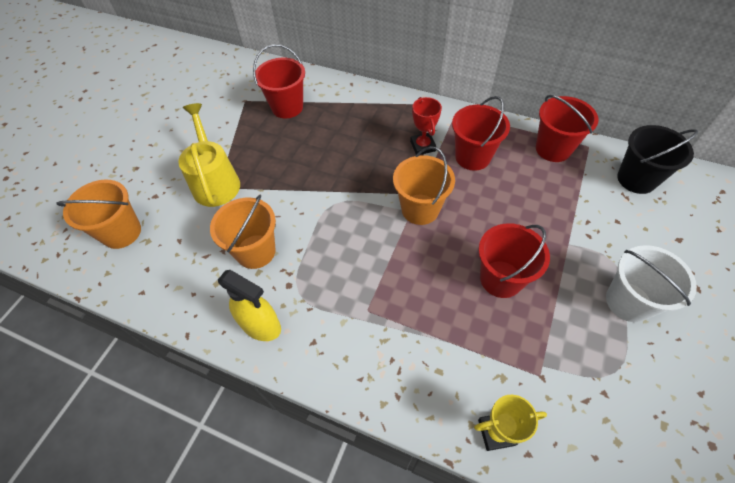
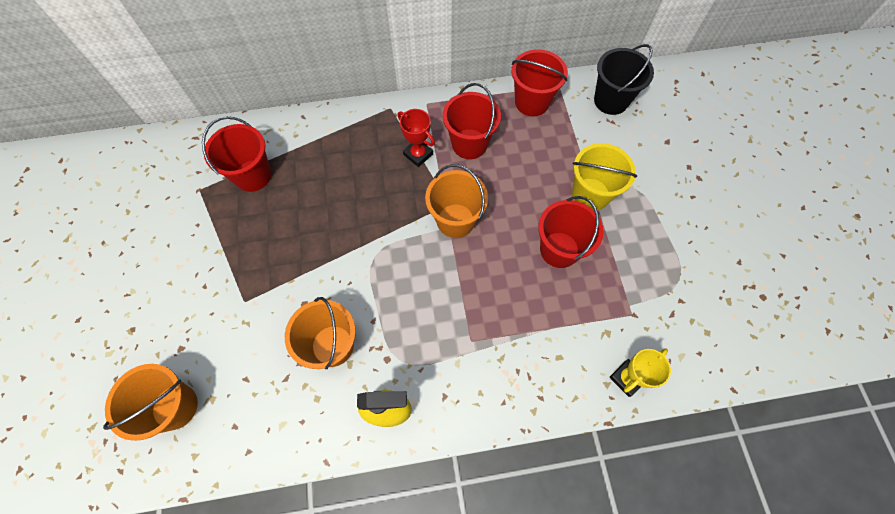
camera: 35 degrees left, 10 degrees up
yellow watering can [178,103,240,207] -> none
white bucket [606,245,697,322] -> none
none -> yellow bucket [572,143,637,211]

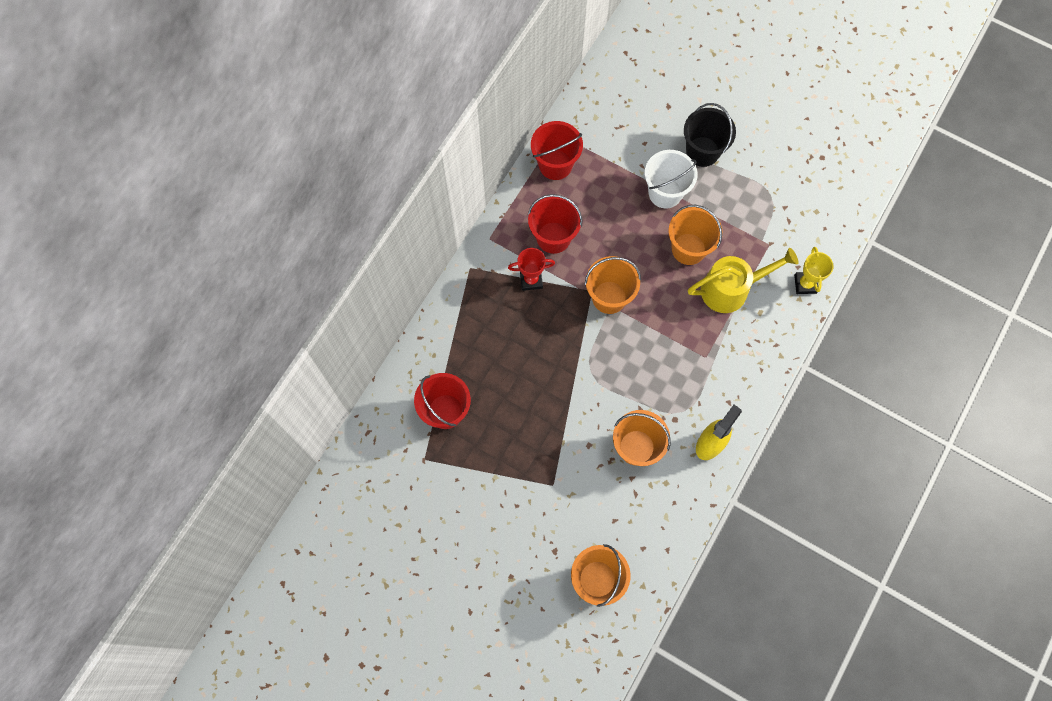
camera: 50 degrees left, 5 degrees up
red bucket [538,196,604,268] -> orange bucket [668,205,723,265]
yellow bucket [572,143,637,211] -> white bucket [645,150,698,209]
black bucket [594,44,654,115] -> black bucket moved to [684,103,736,167]
none -> yellow watering can [688,248,799,313]

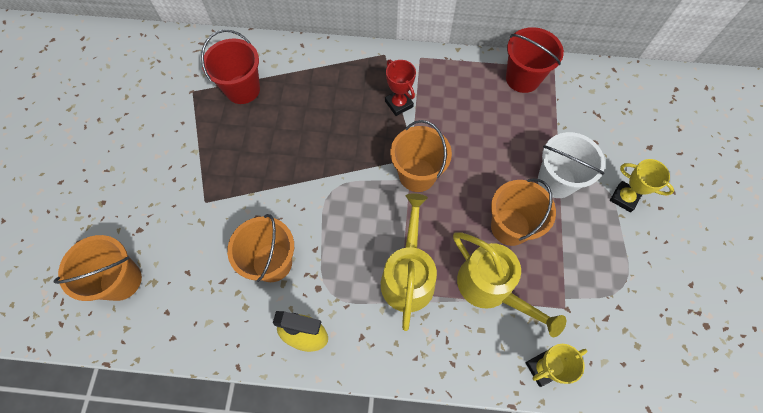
camera: 65 degrees right, 5 degrees down
red bucket [528,194,582,254] -> none
black bucket [684,103,736,167] -> yellow trophy [610,159,674,212]
none -> yellow watering can [381,193,437,331]

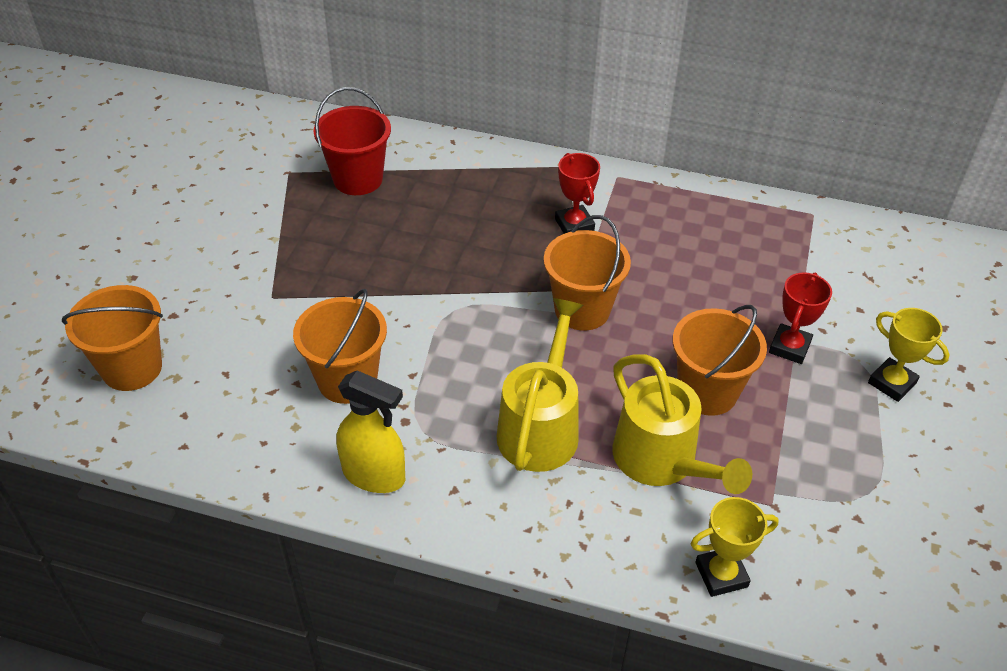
camera: 10 degrees right, 20 degrees down
red bucket [506,27,564,93] -> none
white bucket [538,132,605,198] -> red trophy [769,272,832,364]

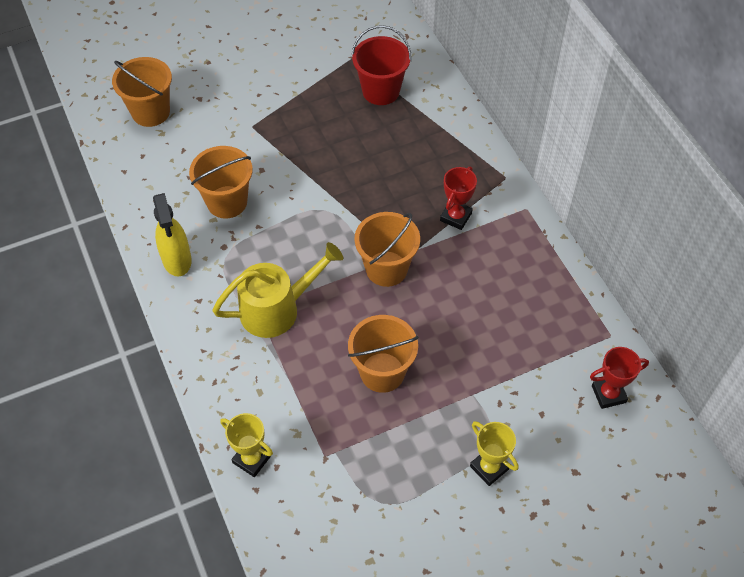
camera: 50 degrees right, 10 degrees up
yellow watering can [612,354,752,494] -> none
red trophy [769,272,832,364] -> red trophy moved to [590,347,649,409]
yellow trophy [868,308,950,402] -> yellow trophy turned 45 degrees counterclockwise [470,421,519,486]

